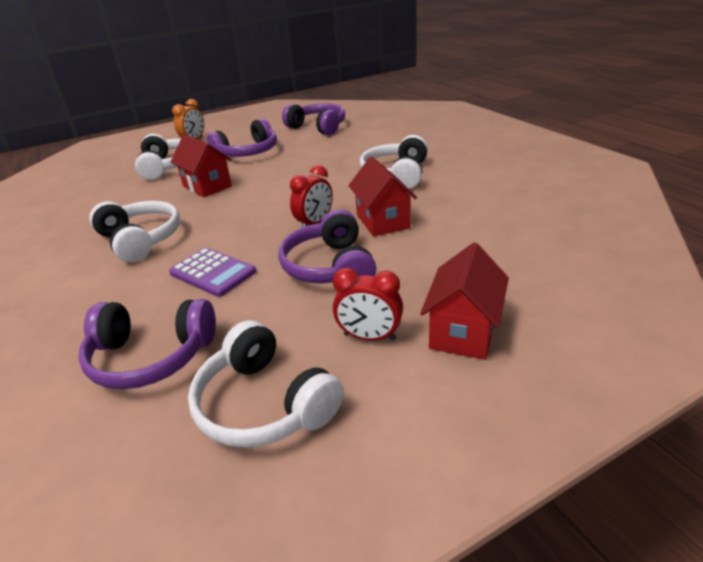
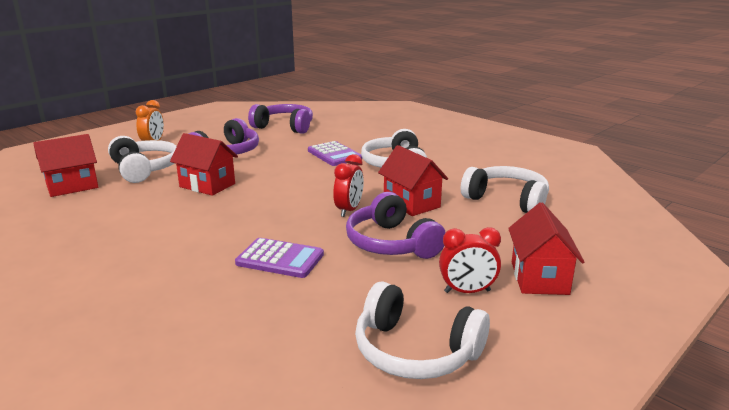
camera: 20 degrees left, 10 degrees down
purple headphones [78,299,216,389] -> none
white headphones [89,201,180,263] -> white headphones moved to [461,166,549,213]
none -> red house [33,134,98,197]
none -> purple calculator [308,141,362,166]

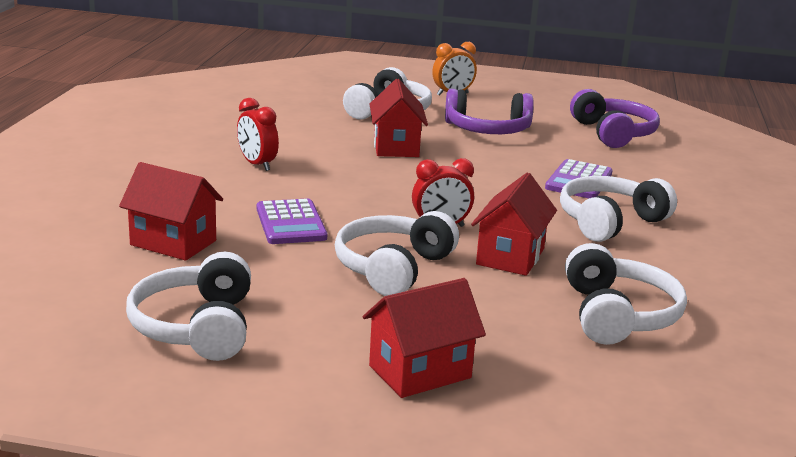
camera: 55 degrees right, 0 degrees up
red house [33,134,98,197] -> red house moved to [119,162,223,261]
purple headphones [346,192,446,259] -> white headphones [335,211,459,296]
red clock [439,227,501,293] -> red clock moved to [237,98,279,171]

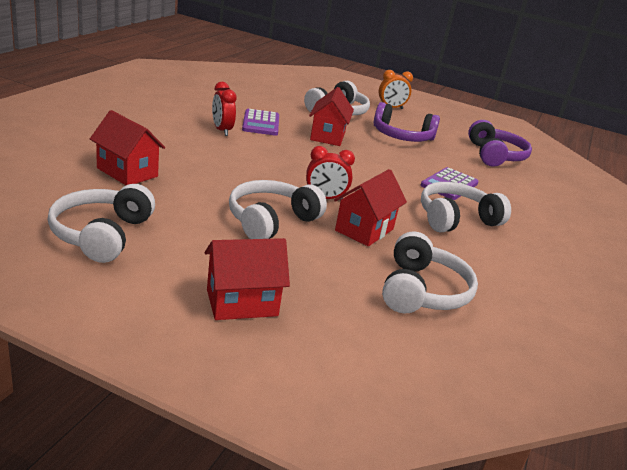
camera: 10 degrees right, 5 degrees up
purple calculator [257,199,327,244] -> purple calculator moved to [242,109,279,136]

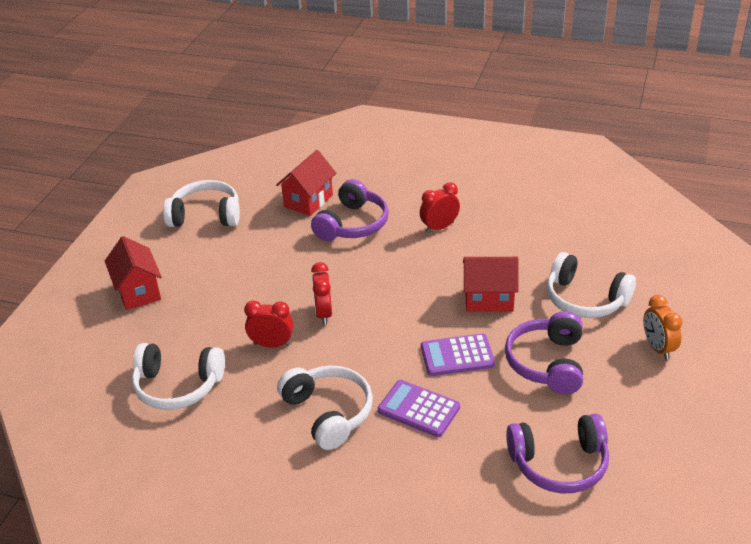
camera: 90 degrees right, 10 degrees up
white headphones [229,180,327,239] -> none
purple calculator [242,109,279,136] -> purple calculator moved to [421,334,495,376]
red house [334,169,407,246] -> red clock [244,300,293,347]
none -> purple headphones [311,179,389,241]

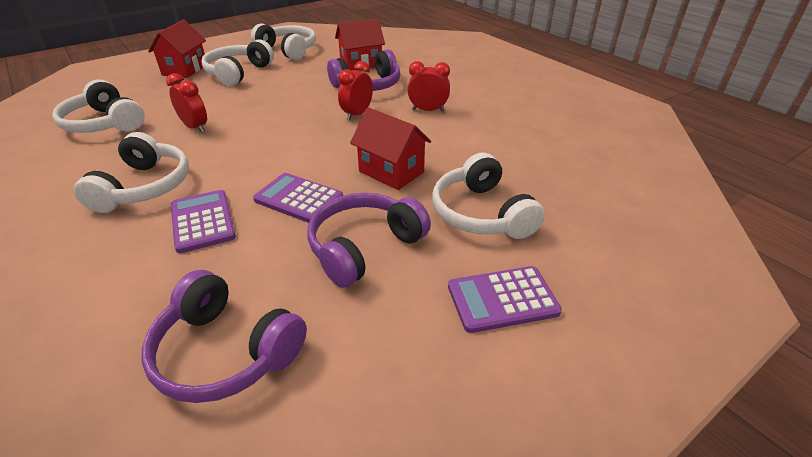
camera: 35 degrees right, 0 degrees up
red clock [311,262,332,325] -> red clock moved to [338,61,373,120]
orange clock [643,295,683,360] -> purple calculator [448,266,562,333]
none -> white headphones [201,39,274,86]

